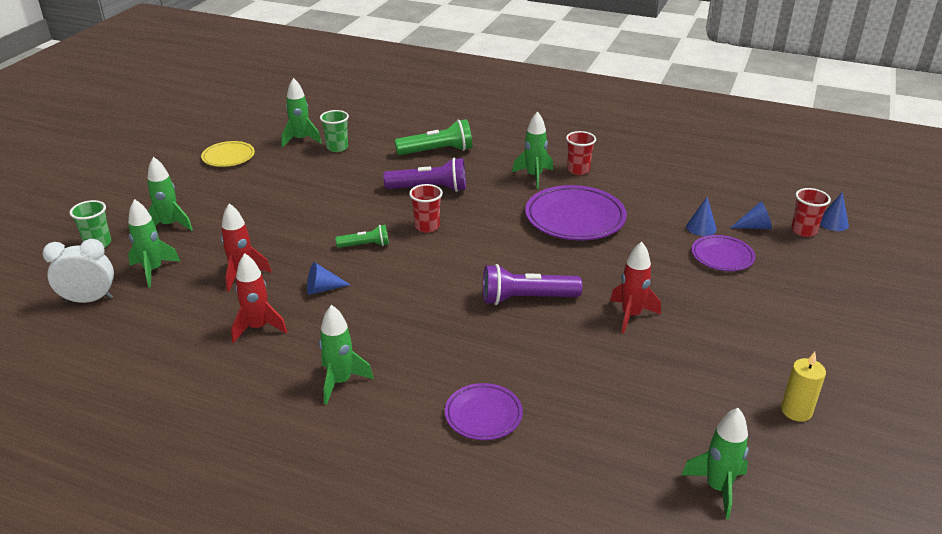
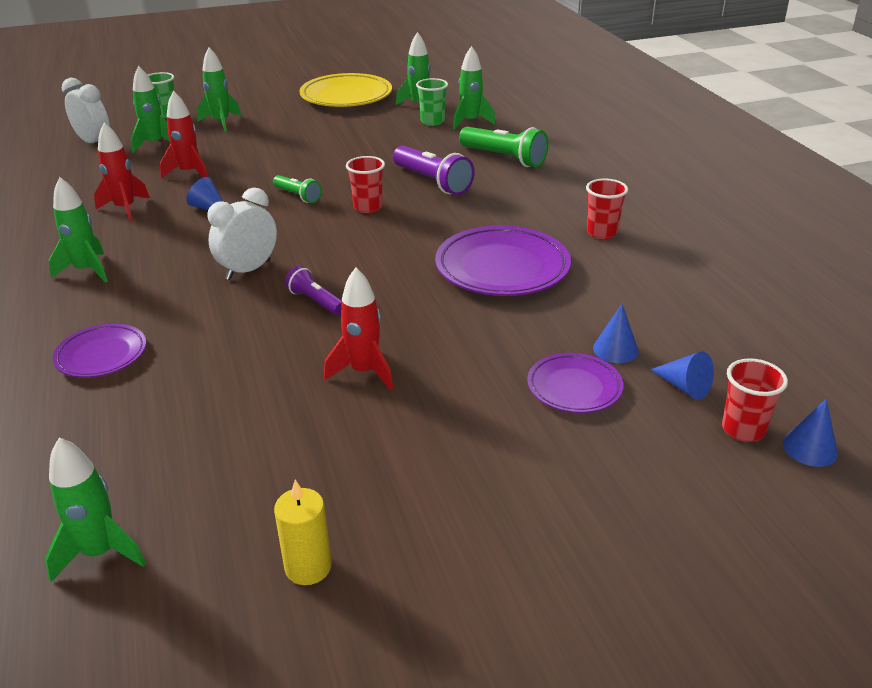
camera: 50 degrees right, 0 degrees up
yellow plate [201,141,255,167] -> yellow plate [299,73,392,107], size x1.73
purple flashlight [483,264,582,305] -> purple flashlight [285,266,342,315], size x0.58
green rocket [512,111,553,189] -> green rocket moved to [453,46,496,130]
none -> white clock [208,188,277,280]

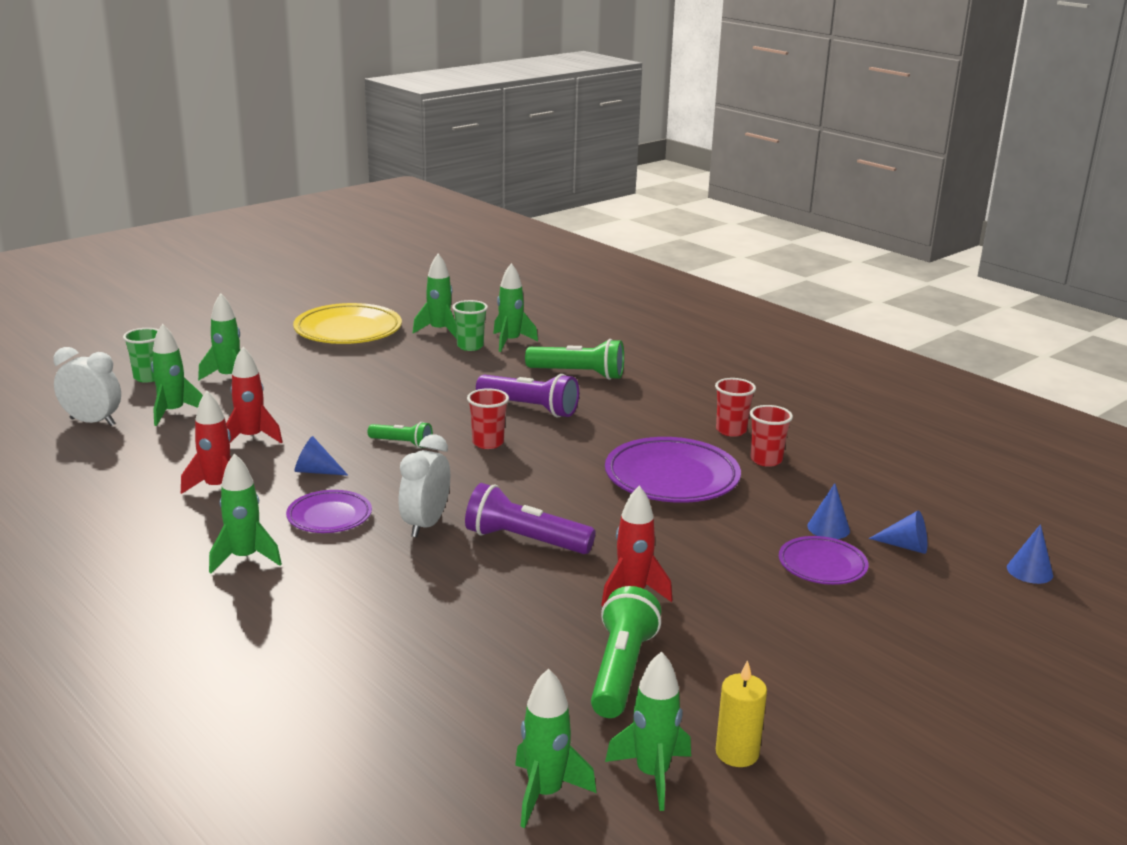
camera: 25 degrees left, 10 degrees down
purple plate [53,324,146,378] -> purple plate moved to [286,490,372,533]
purple flashlight [285,266,342,315] -> purple flashlight [465,483,595,554], size x1.72
red cup [722,358,788,442] -> red cup moved to [750,405,793,467]
none -> green flashlight [591,586,661,718]
none -> green rocket [605,651,691,811]

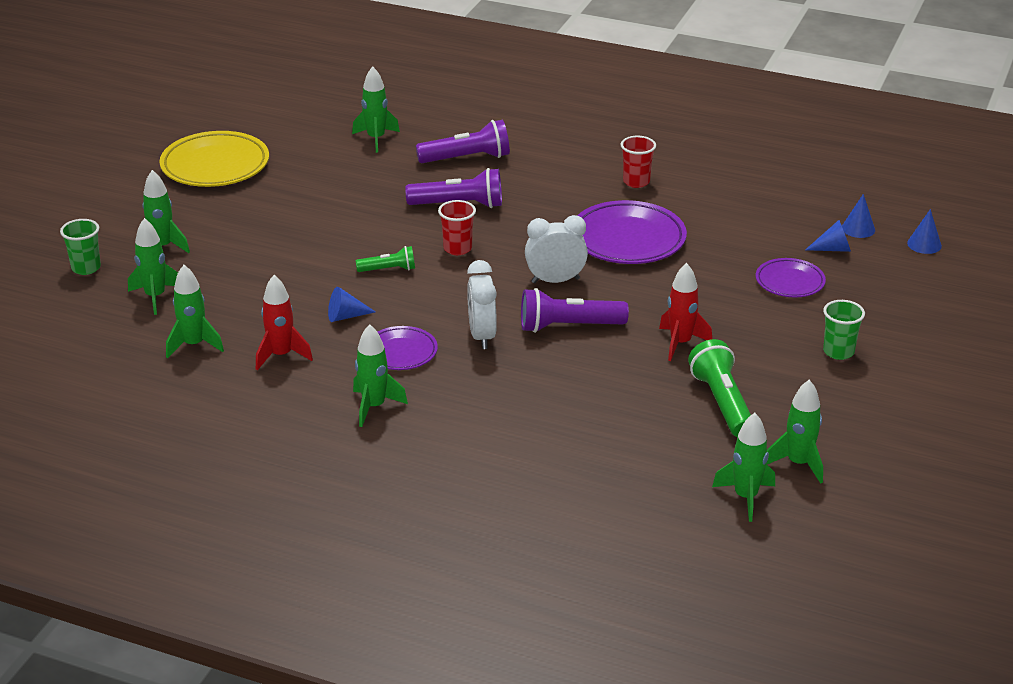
camera: 25 degrees left, 10 degrees up
white clock [53,347,121,426] -> white clock moved to [525,215,588,283]
red rocket [226,347,282,443] -> none
green rocket [413,254,457,339] -> green rocket moved to [166,265,224,358]
green cup [452,300,488,351] -> green cup moved to [823,300,865,360]
green flashlight [525,339,624,380] -> purple flashlight [416,120,510,163]
yellow candle [716,660,767,767] -> none
red cup [750,405,793,467] -> none
blue cone [807,483,850,539] -> blue cone moved to [842,194,875,238]

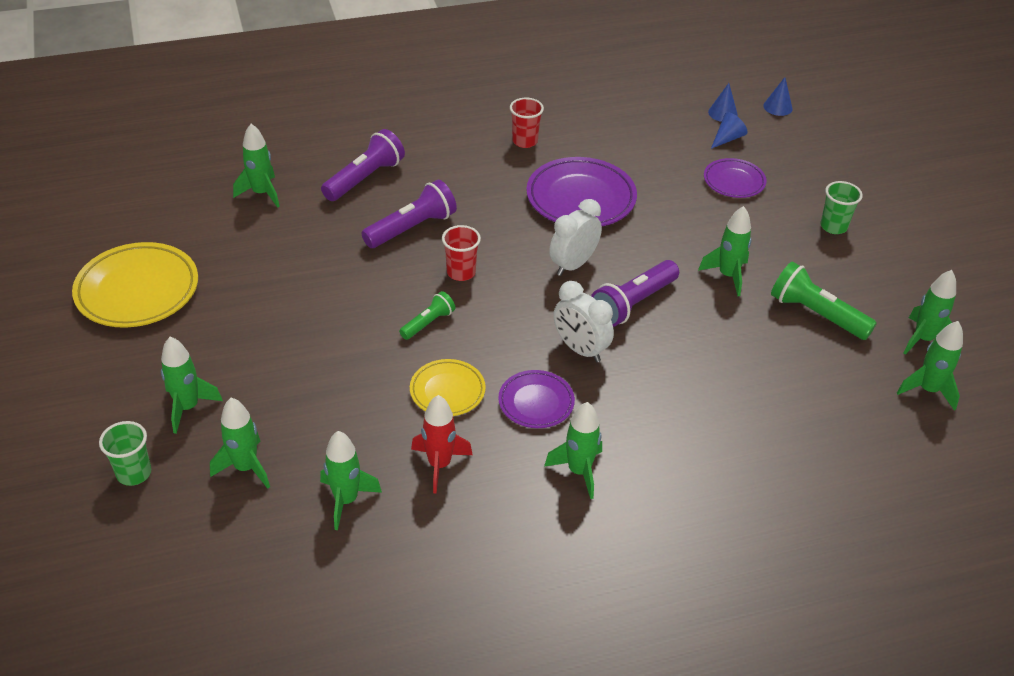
camera: 40 degrees left, 10 degrees up
blue cone [328,287,375,322] -> yellow plate [410,359,486,416]
red rocket [659,263,712,361] -> green rocket [698,206,752,296]

